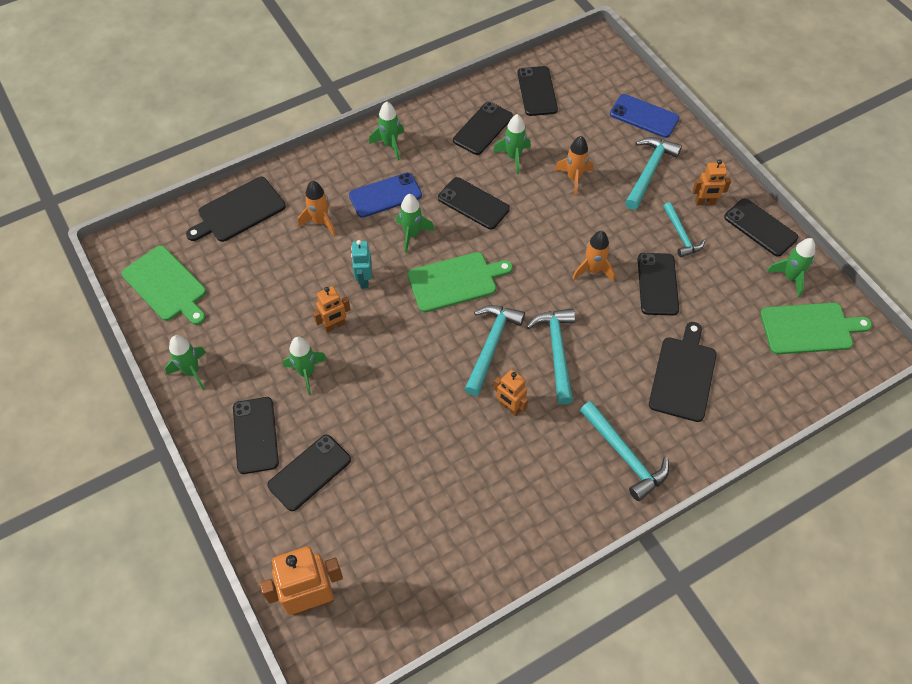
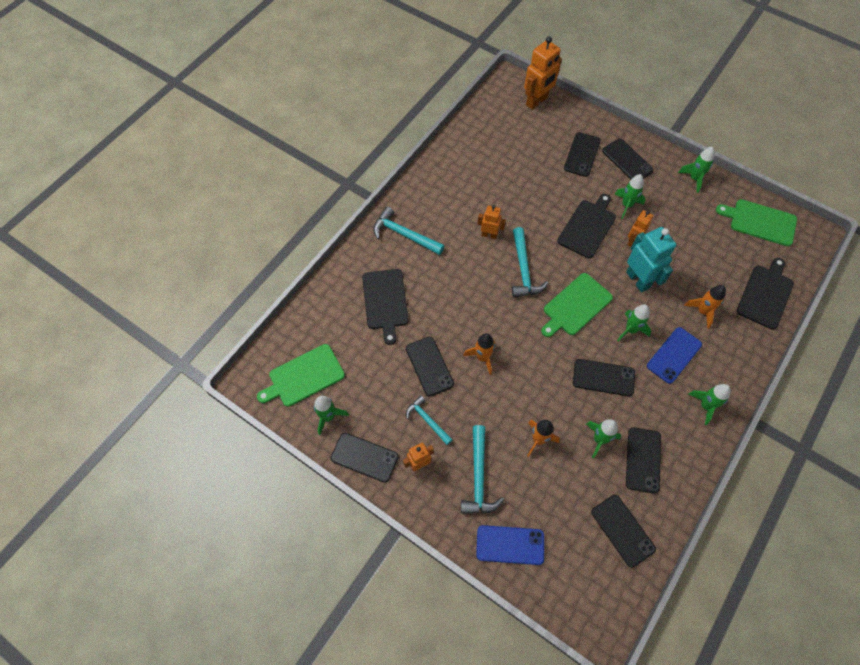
camera: 155 degrees right, 5 degrees up
turquoise robot [351,240,372,289] -> turquoise robot [626,227,676,293], size x1.74
turquoise hammer [526,308,575,405] -> none
none -> black cutting board [557,194,616,258]

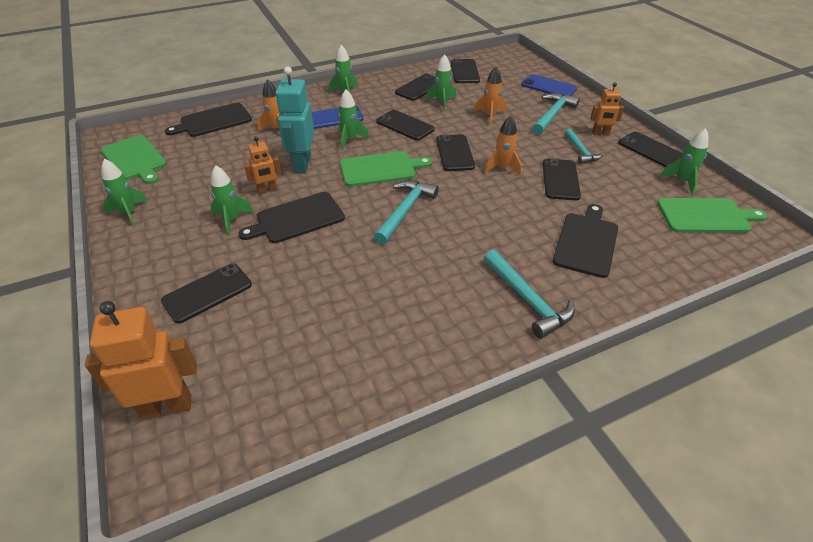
camera: 150 degrees left, 20 degrees down
orange robot [477,205,506,239] -> none
black phone [602,139,654,179] -> black phone moved to [436,134,475,171]

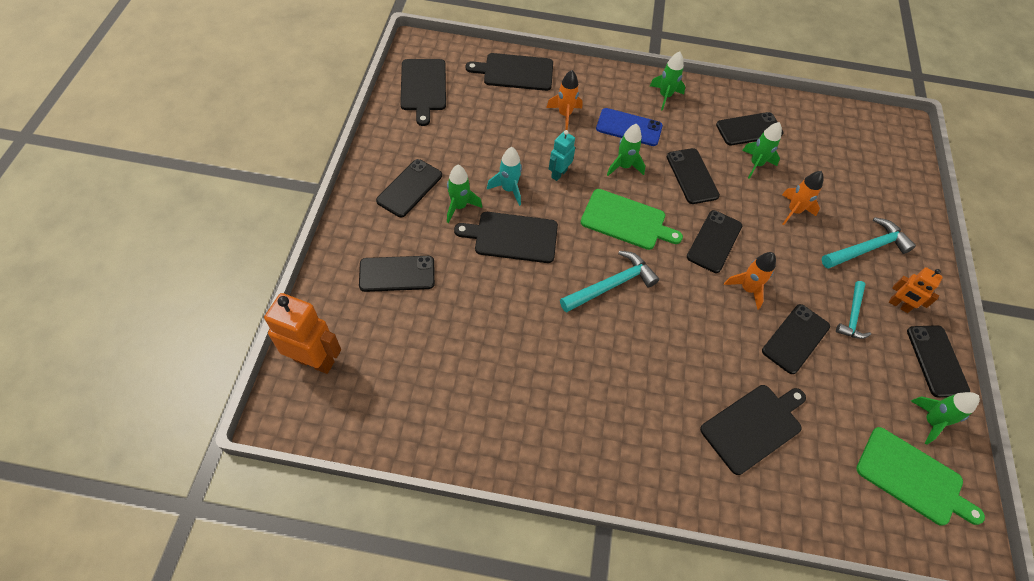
camera: 30 degrees right, 15 degrees up
green cutting board [101,135,167,184] -> black cutting board [400,59,446,126]
green rocket [101,159,148,227] -> none
orange robot [244,136,281,195] -> turquoise rocket [487,147,522,206]
turquoise robot [276,67,314,173] -> turquoise robot [549,130,575,181], size x0.58
black phone [451,59,480,83] -> black phone moved to [376,159,442,217]
turquoise hammer [484,250,575,339] -> none
blue phone [521,74,577,96] -> none

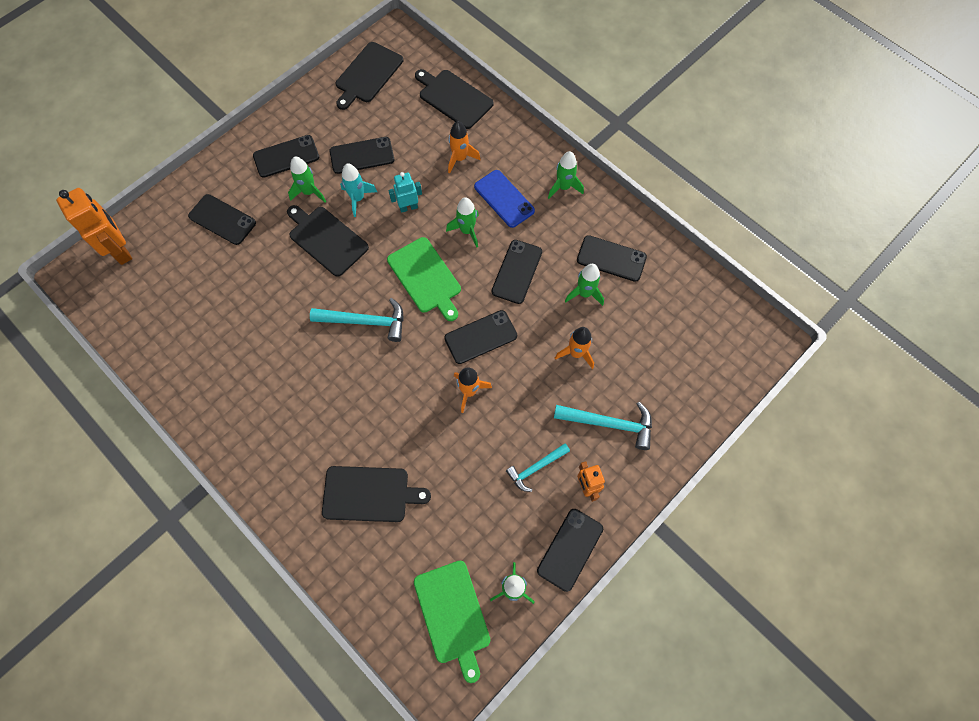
camera: 40 degrees right, 10 degrees up
black phone [762,304,830,374] -> black phone moved to [330,137,394,174]

